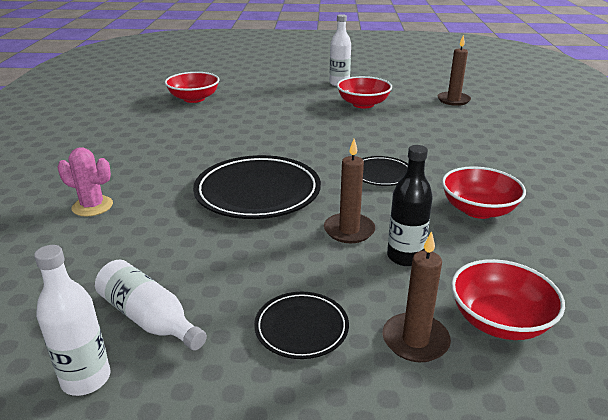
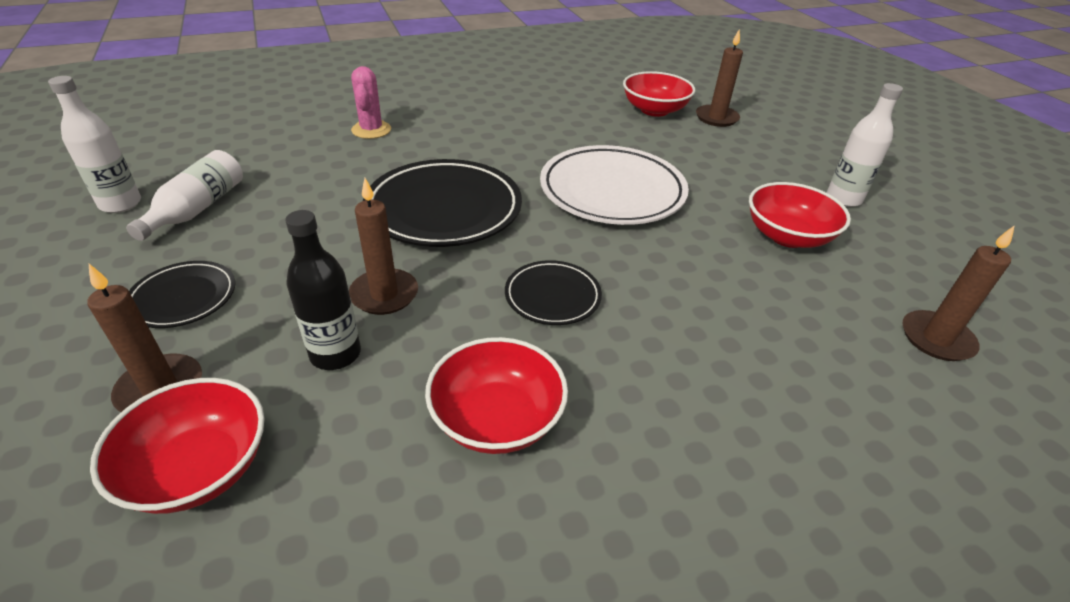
camera: 65 degrees right, 10 degrees up
none -> white plate [540,145,689,225]
none -> brown candle [696,29,743,127]

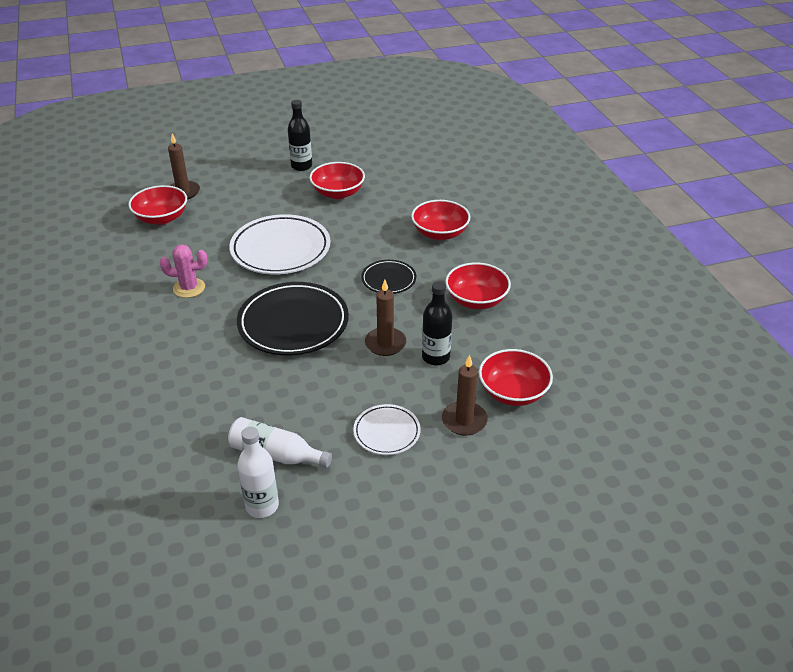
camera: 85 degrees left, 0 degrees up
black plate [129,261,235,328] -> white plate [353,404,420,455]
pink cactus [351,66,391,139] -> pink cactus moved to [160,245,207,298]
white bottle [827,83,903,207] -> black bottle [288,100,312,171]
brown candle [902,225,1015,361] -> none
none -> red bowl [411,200,470,240]

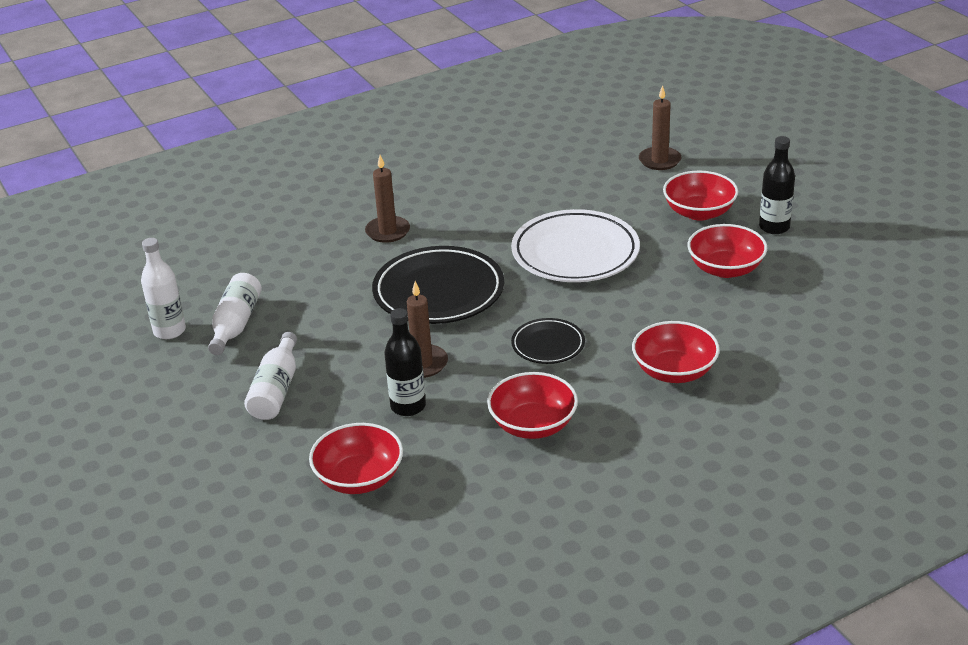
camera: 80 degrees right, 5 degrees down
red bowl [128,185,187,225] -> red bowl moved to [663,171,738,221]
pink cactus [160,245,207,298] -> none
white plate [353,404,420,455] -> white bottle [244,332,297,420]
brown candle [442,355,488,436] -> brown candle moved to [365,155,410,243]

